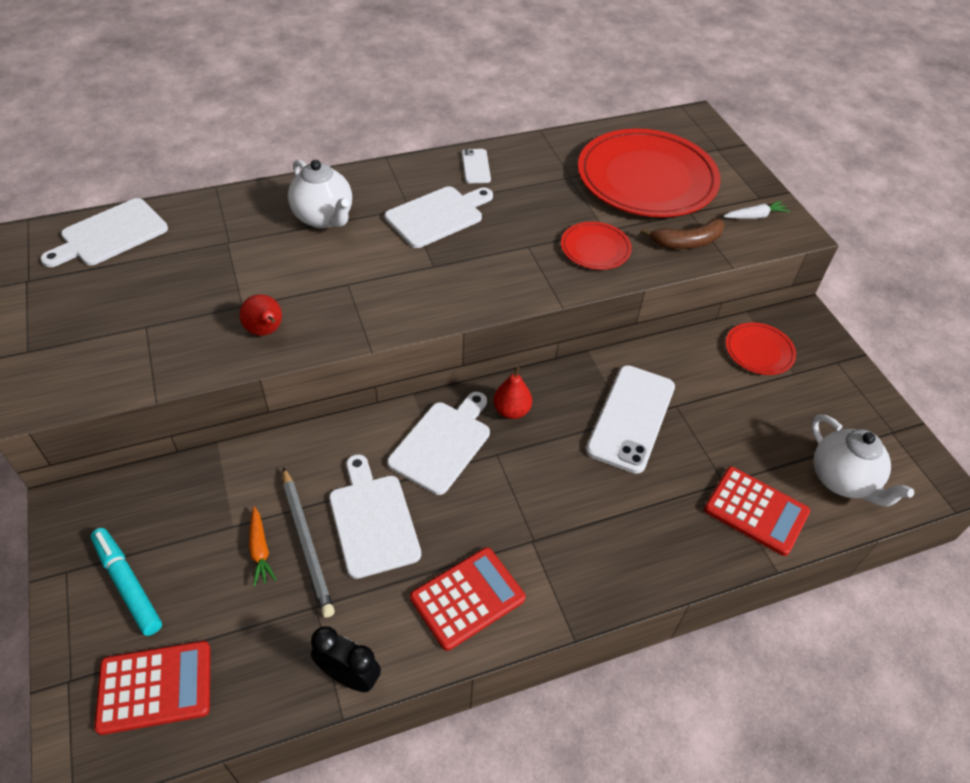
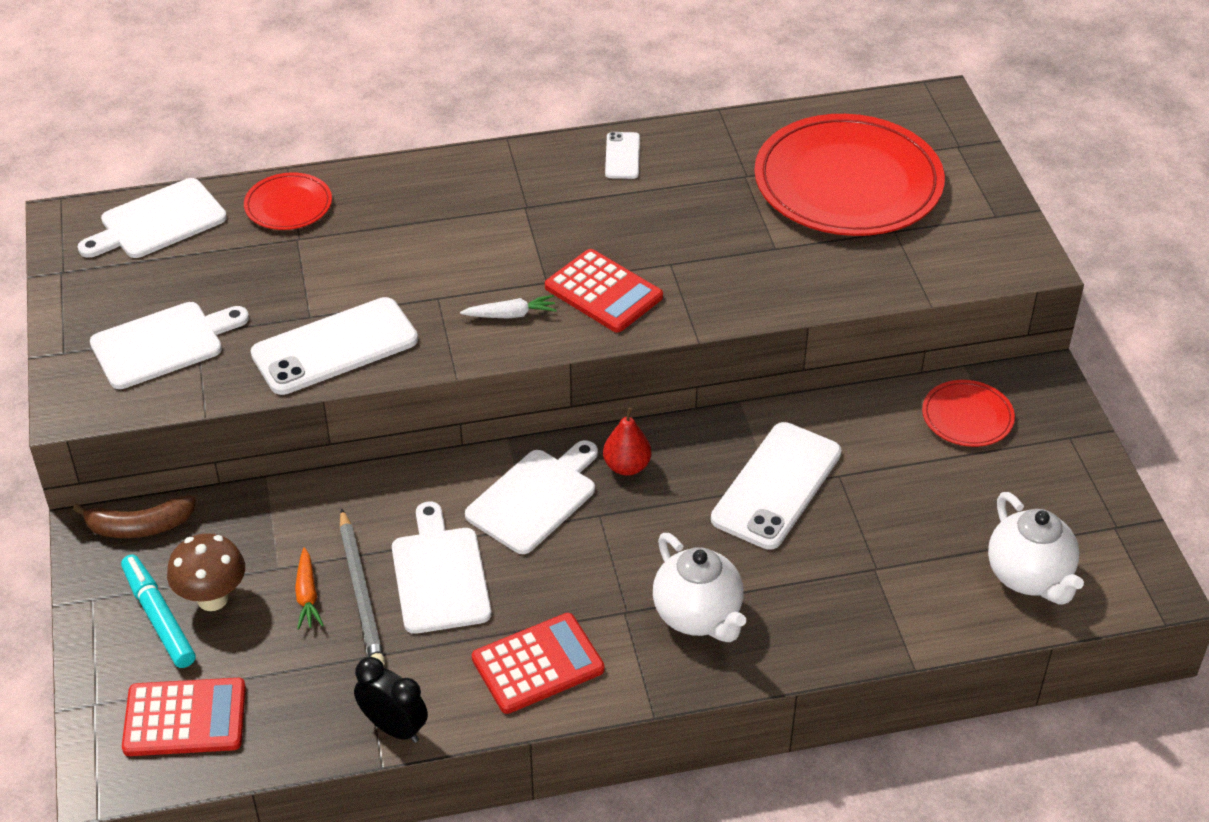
camera: 10 degrees right, 5 degrees down
red pear [240,294,282,336] -> white phone [251,297,418,395]
white teapot [288,159,352,228] -> white teapot moved to [653,533,746,642]
white cutting board [385,186,493,248] -> white cutting board moved to [90,302,249,389]
red plate [561,222,632,270] -> red plate moved to [244,173,332,230]
brown banana [640,218,725,249] -> brown banana moved to [73,496,196,538]
red calculator [704,467,810,556] -> red calculator moved to [545,249,663,333]
white carrot [724,201,790,219] -> white carrot moved to [460,295,557,319]
none -> brown mushroom [167,533,245,611]

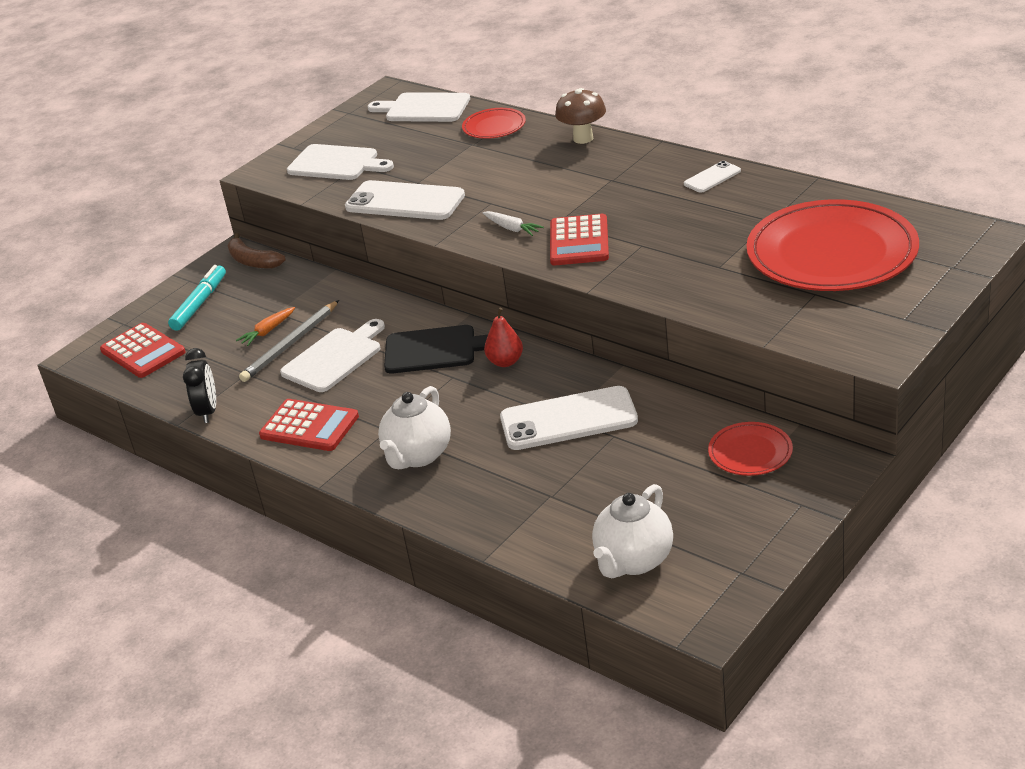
camera: 55 degrees right, 10 degrees down
brown mushroom [167,533,245,611] -> brown mushroom moved to [555,88,606,144]
white cutting board [465,440,598,554] -> black cutting board [384,325,488,374]

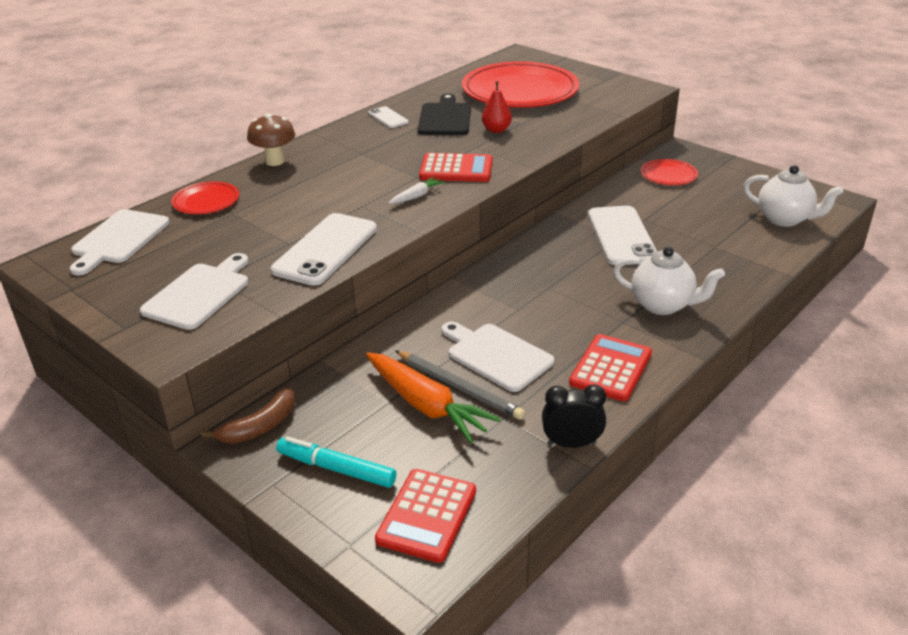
camera: 90 degrees left, 0 degrees up
red calculator [100,323,186,378] -> red calculator turned 150 degrees clockwise [375,469,476,563]
orange carrot [236,307,295,346] -> orange carrot [366,352,501,443], size x2.07
black cutting board [384,325,488,374] -> black cutting board moved to [418,94,471,135]
red pear [484,308,523,367] -> red pear moved to [482,81,512,133]

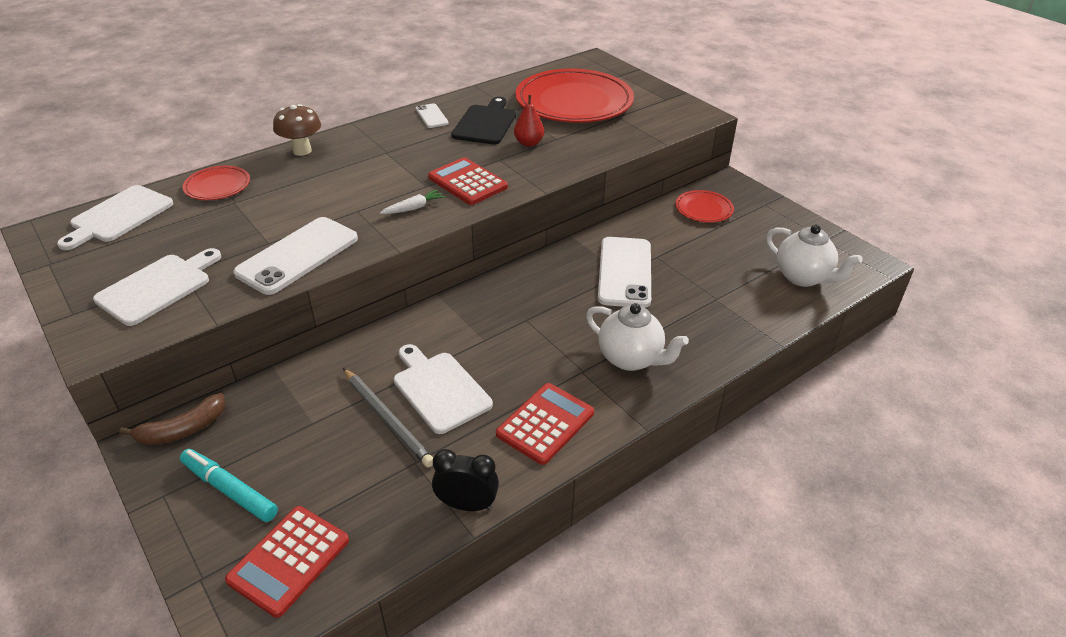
camera: 10 degrees right, 5 degrees up
orange carrot [366,352,501,443] -> none
red calculator [419,153,493,182] -> red calculator turned 150 degrees counterclockwise [428,157,508,205]

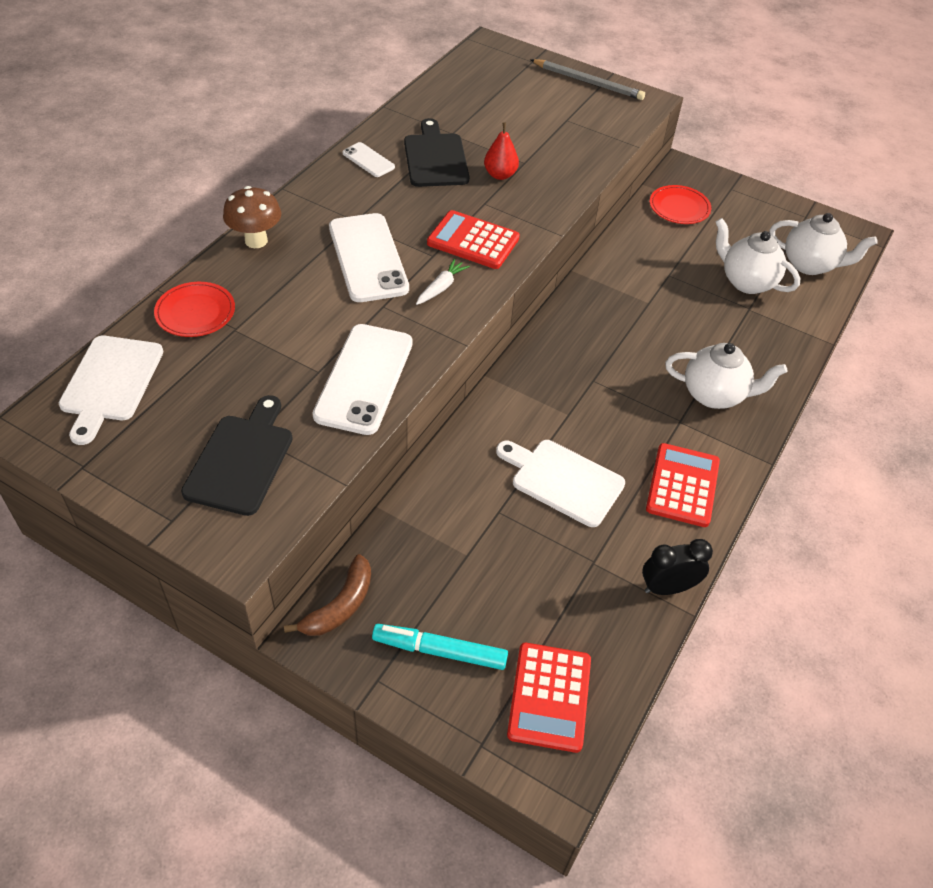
camera: 25 degrees left, 10 degrees up
white cutting board [93,248,221,326] -> black cutting board [181,395,293,516]
grey pencil [343,368,433,467] -> grey pencil moved to [530,59,645,100]
red plate [515,69,634,123] -> none
white phone [598,237,651,308] -> white phone moved to [329,213,409,302]
none -> white teapot [716,218,800,294]

